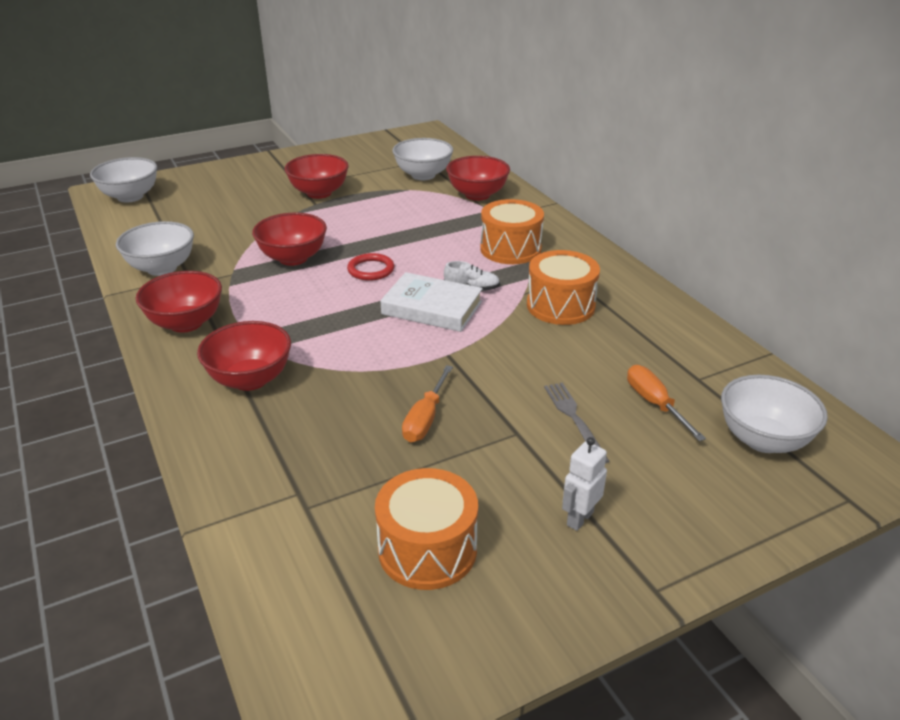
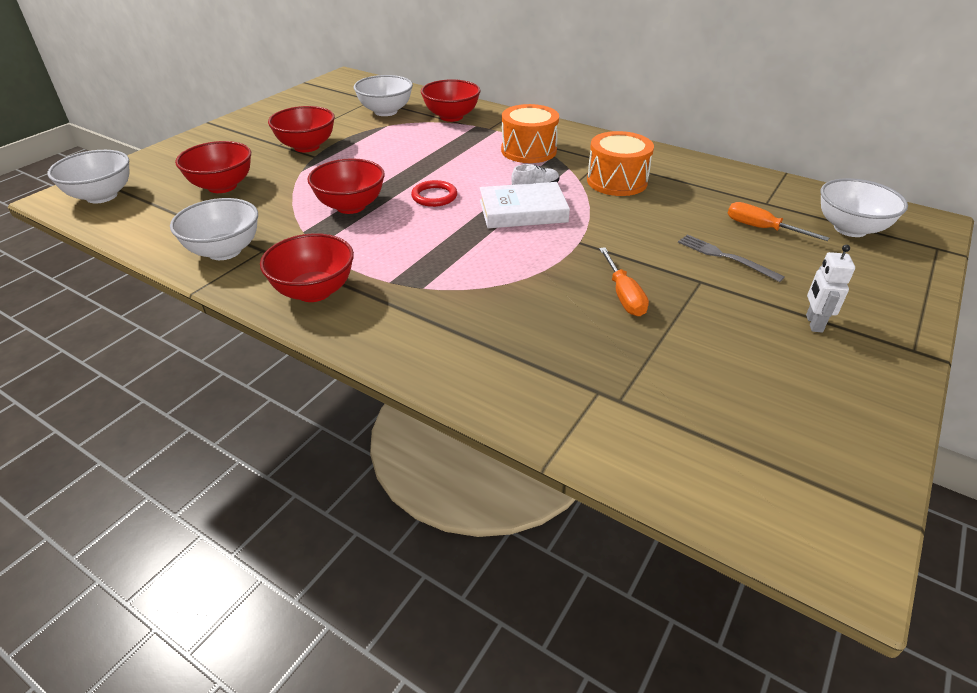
camera: 30 degrees left, 5 degrees up
red bowl [197,321,291,391] -> red bowl moved to [175,141,251,193]
orange drum [375,468,478,590] -> none

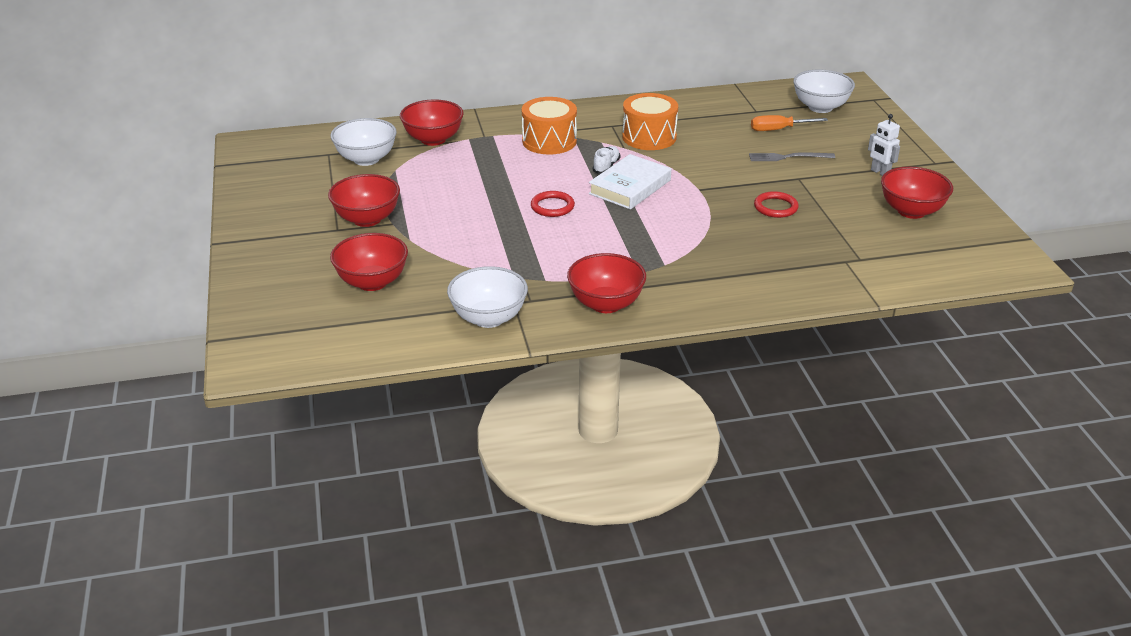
camera: 45 degrees left, 5 degrees down
white bowl [47,150,129,203] -> none
red bowl [307,158,385,214] -> red bowl moved to [881,167,953,219]
orange screwdriver [599,247,649,316] -> red ring [754,191,799,218]

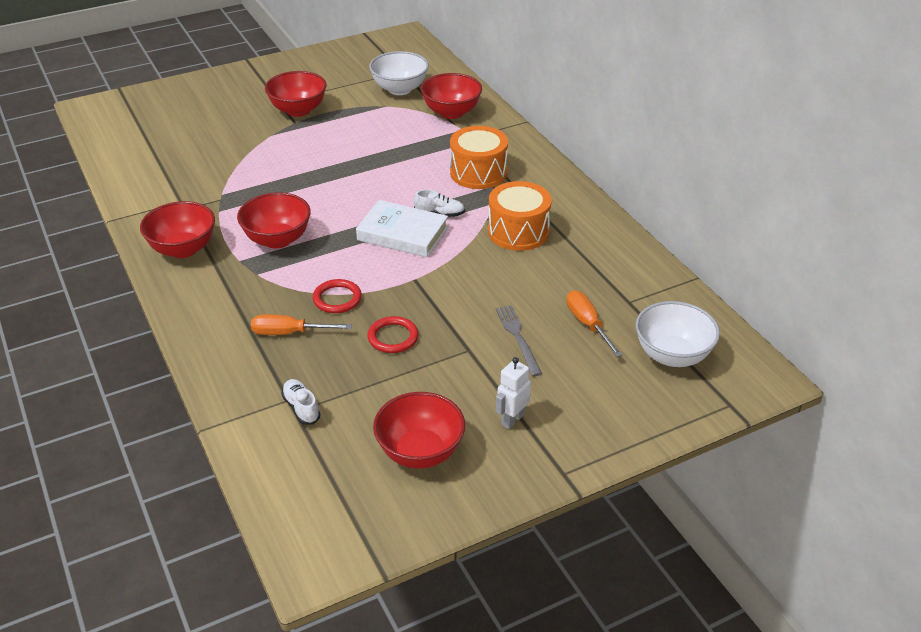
camera: 75 degrees right, 5 degrees up
red bowl [330,233,408,291] -> red bowl moved to [237,192,311,249]
white bowl [447,266,528,328] -> none
red ring [531,191,575,217] -> red ring moved to [313,279,362,313]
none -> orange screwdriver [251,314,352,335]
none -> white shoe [281,379,321,425]

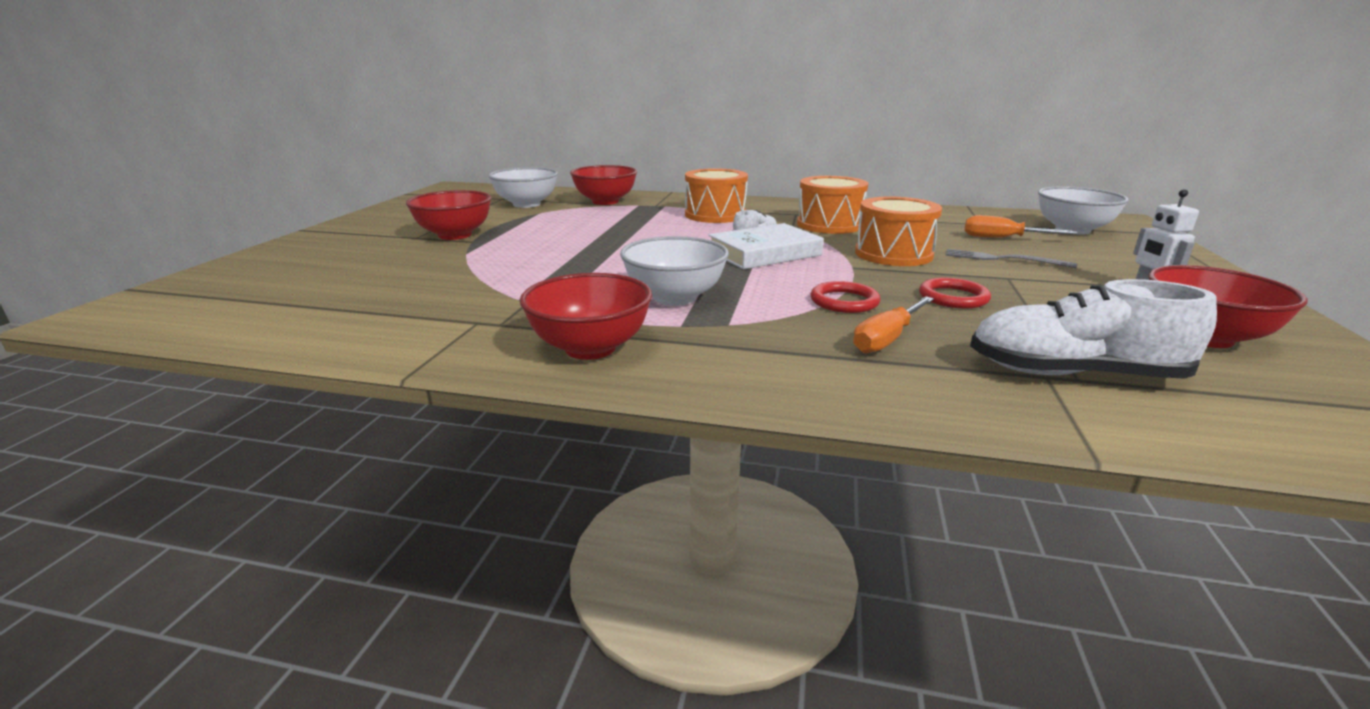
camera: 50 degrees left, 15 degrees down
red bowl [237,192,311,249] -> white bowl [620,236,729,306]
white shoe [281,379,321,425] -> white shoe [970,279,1217,379], size x2.03
none -> orange drum [855,197,942,266]

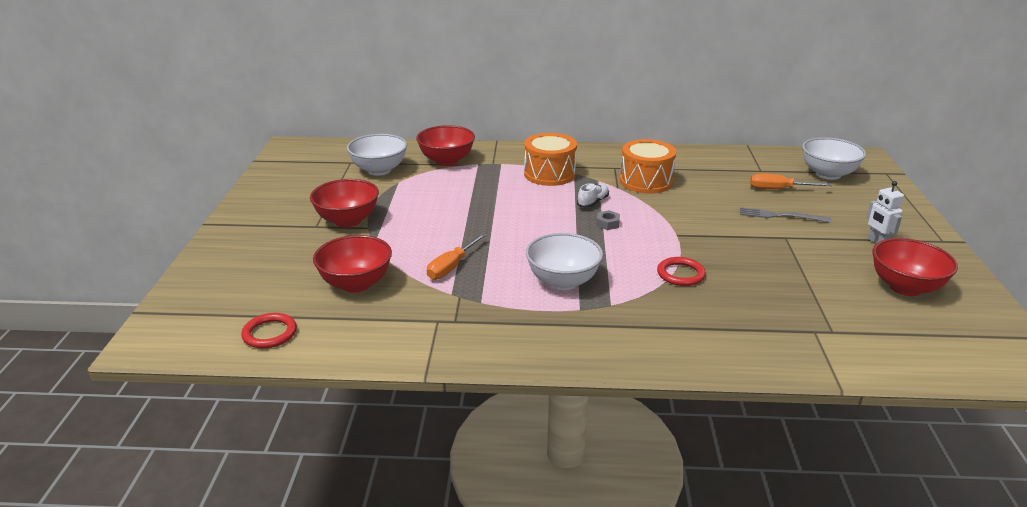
camera: 10 degrees left, 5 degrees up
red bowl [520,273,652,360] -> red bowl moved to [313,235,392,293]
white book [709,223,824,269] -> grey nut [596,210,620,230]
orange screwdriver [853,296,934,353] -> orange screwdriver moved to [427,233,486,280]
orange drum [855,197,942,266] -> none
red ring [919,278,991,308] -> red ring moved to [241,313,297,348]
white shoe [970,279,1217,379] -> none

